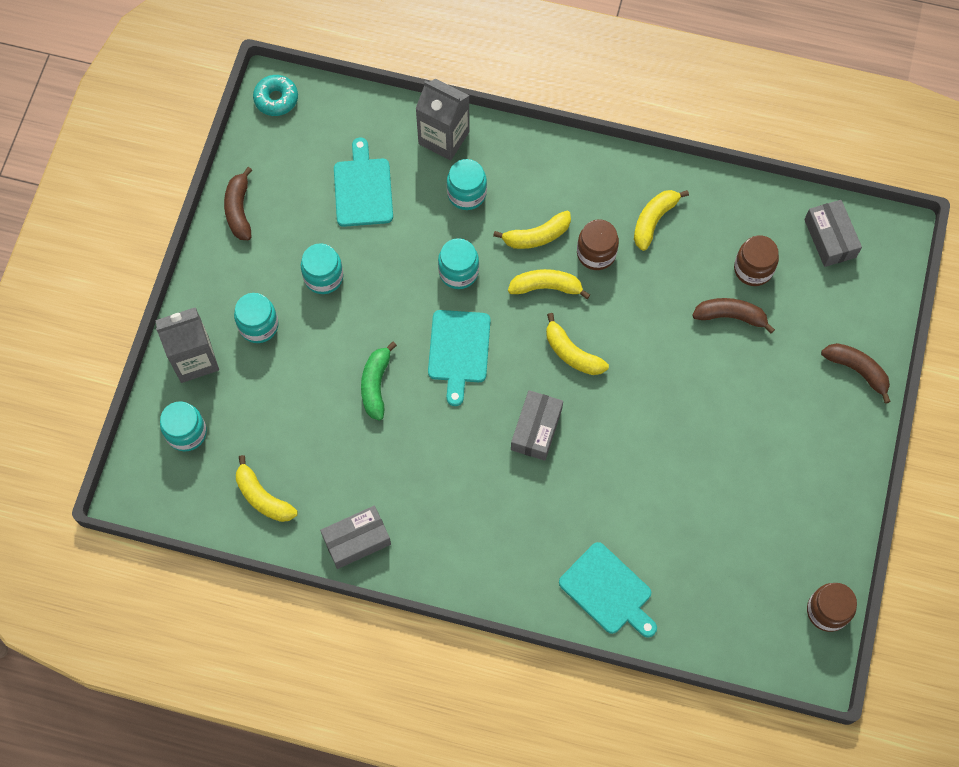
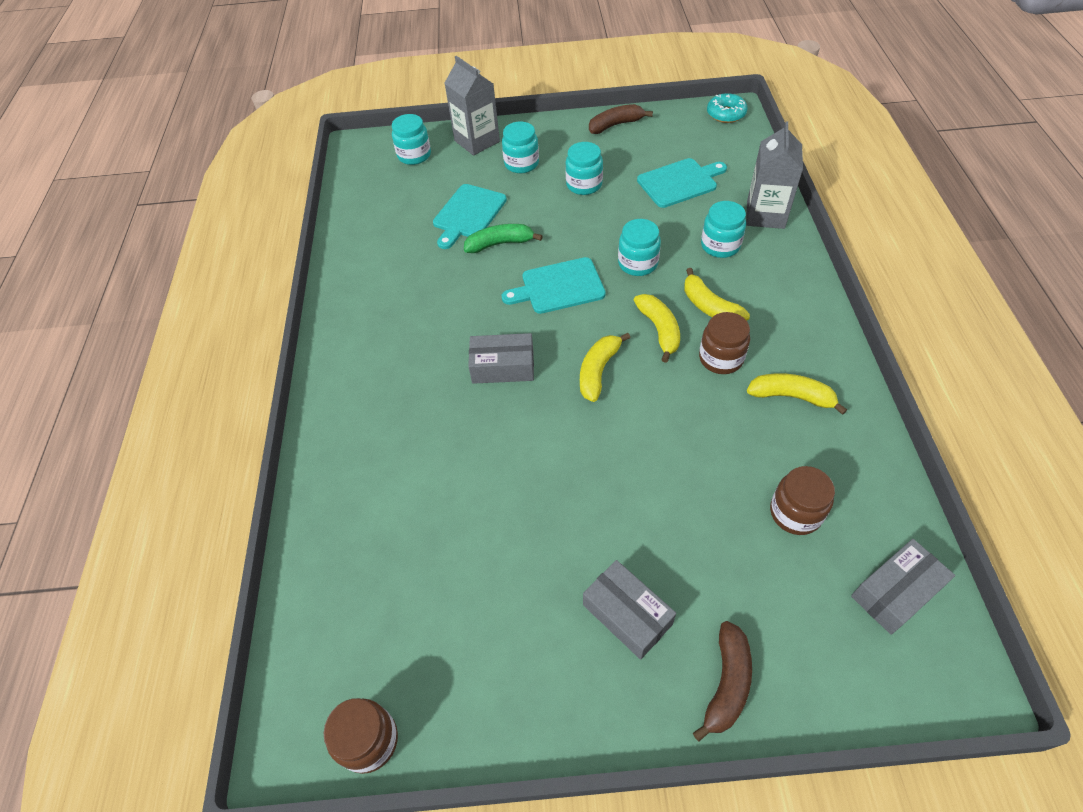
camera: 75 degrees right, 15 degrees down
yellow banana [236,455,298,522] -> none
grey box [320,506,391,569] -> grey box moved to [583,560,676,660]
turquoise cutting board [559,542,657,638] -> turquoise cutting board moved to [433,184,507,249]
brown banana [692,298,775,333] -> none

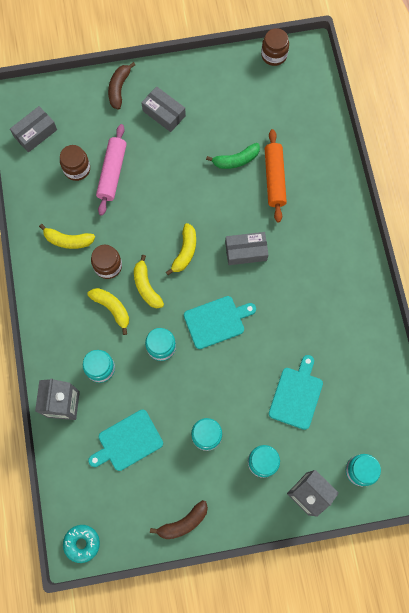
camera: 170 degrees right, 20 degrees up
green banana [464,224,543,253] -> green banana moved to [206,143,260,169]
none -> pink rolling pin [96,124,127,216]
none -> orange rolling pin [264,129,287,222]

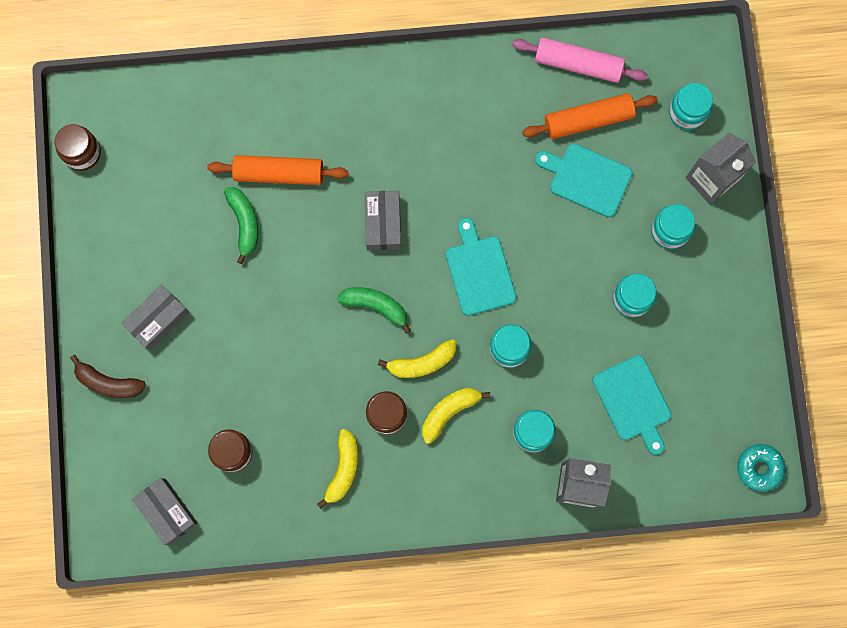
camera: 85 degrees left, 5 degrees up
pink rolling pin [96,124,127,216] -> pink rolling pin moved to [512,37,648,83]
brown banana [150,500,208,539] -> none
yellow banana [166,223,196,275] -> green banana [337,287,411,334]
none -> orange rolling pin [522,93,658,139]

